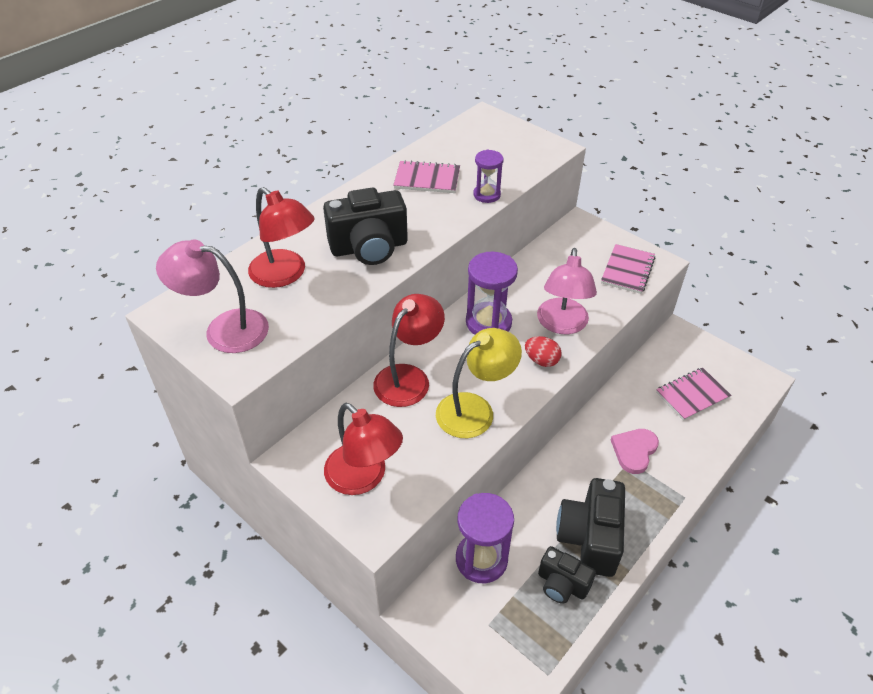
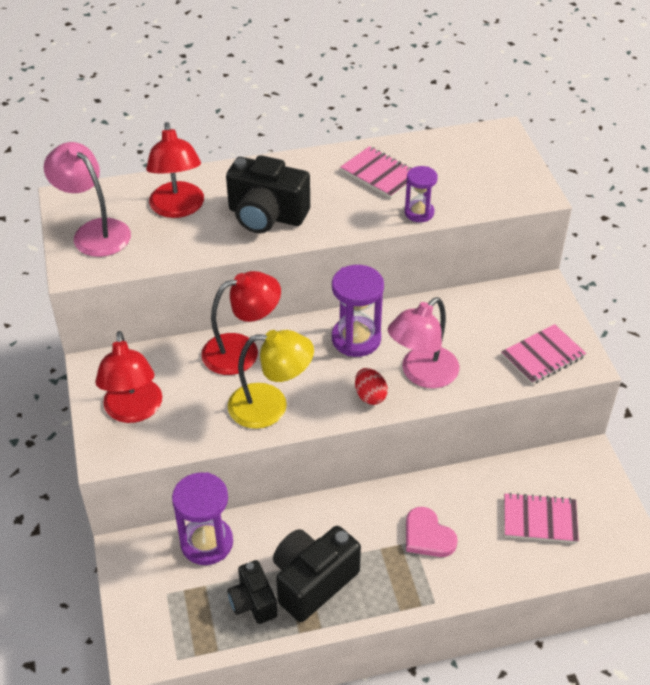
camera: 35 degrees right, 0 degrees up
pink heart [611,429,659,474] -> pink heart turned 105 degrees counterclockwise [406,507,458,557]

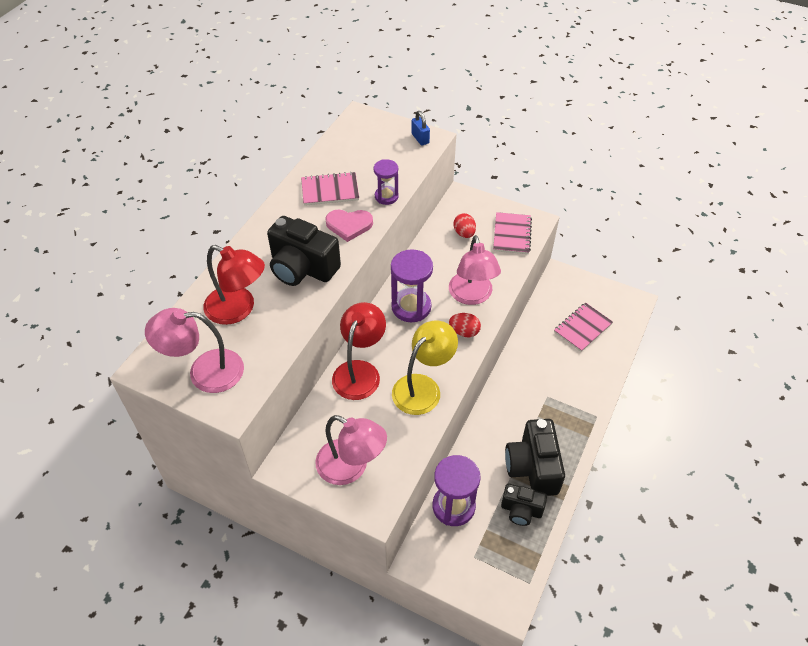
camera: 50 degrees left, 5 degrees up
red lamp [95,331,162,423] -> pink lamp [315,415,387,485]
black camera [226,155,310,233] -> black camera turned 60 degrees clockwise [267,216,341,286]
pink heart [406,507,458,557] -> pink heart moved to [325,209,373,242]
none -> blue padlock [411,111,430,146]
none -> red egg [453,213,476,238]

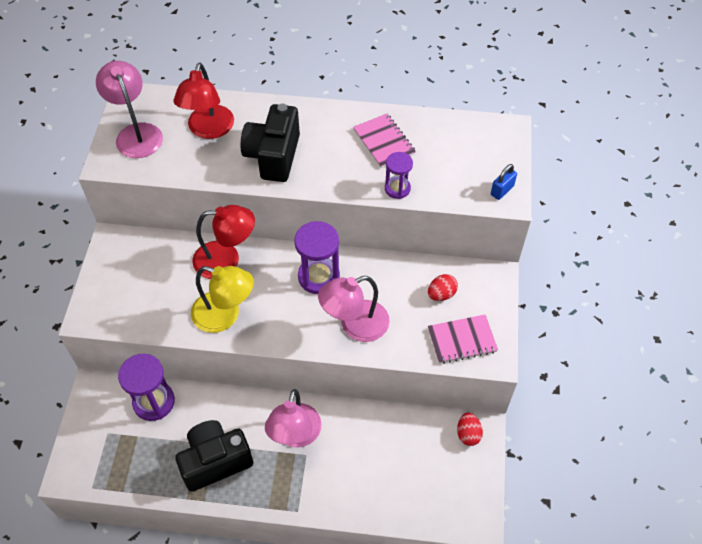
camera: 70 degrees right, 5 degrees up
pink lamp [315,415,387,485] -> pink lamp moved to [265,389,322,447]
pink heart [325,209,373,242] -> none
red egg [449,313,481,337] -> red egg moved to [457,412,483,446]
black camera [501,483,547,526] -> none
pink notebook [554,303,613,352] -> none

